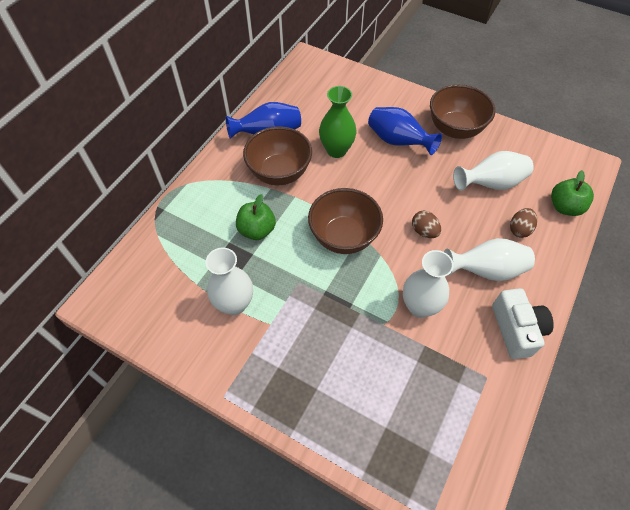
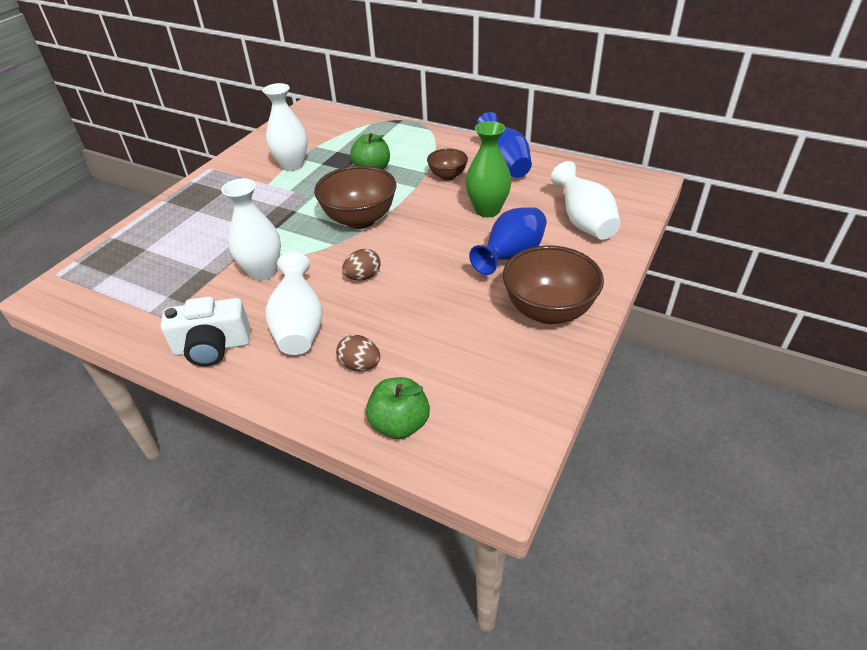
camera: 90 degrees right, 15 degrees down
brown bowl [243,126,312,185] -> brown bowl [427,149,468,180], size x0.55
white vase [453,151,534,191] -> white vase moved to [551,161,621,240]

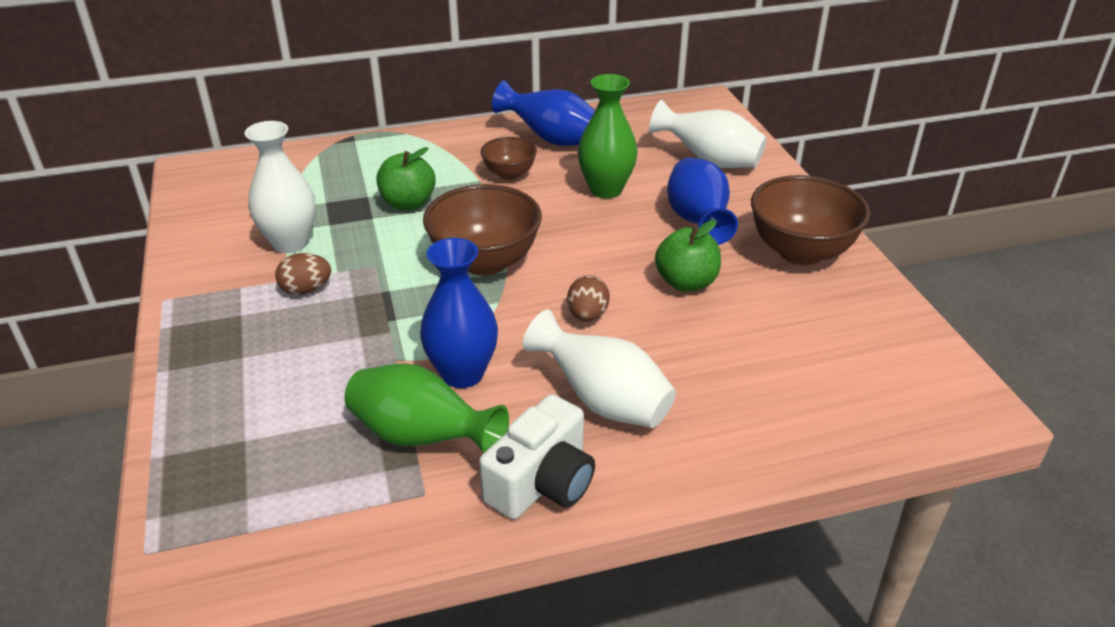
camera: 45 degrees left, 5 degrees down
white vase [221,178,281,281] -> blue vase [420,238,498,388]
brown egg [336,335,380,371] -> brown egg moved to [275,253,331,295]
green apple [366,377,430,439] -> green apple moved to [655,220,721,292]
none -> green vase [344,363,509,453]

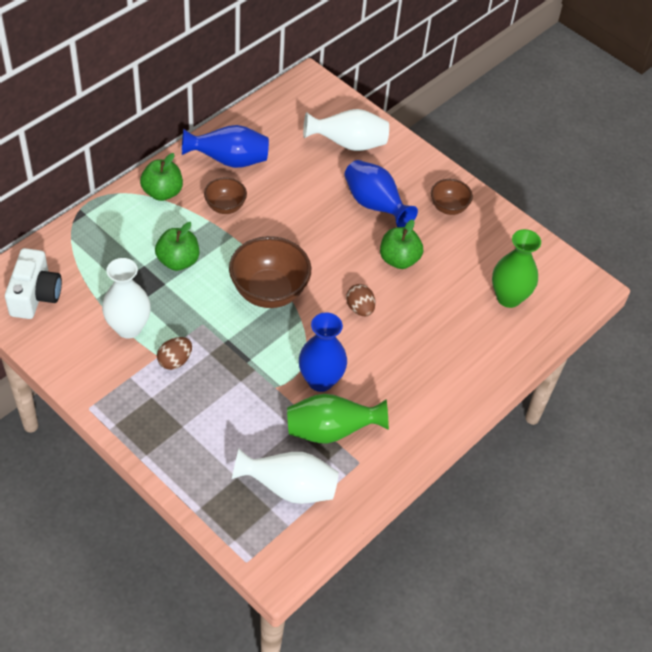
camera: 35 degrees left, 15 degrees up
white camera [479,394,595,519] -> white camera moved to [5,248,62,319]
white vase [523,309,676,428] -> white vase moved to [232,448,339,504]
green vase [578,74,638,198] -> green vase moved to [492,229,541,308]
brown bowl [751,175,870,265] -> brown bowl [431,179,473,215], size x0.55
none -> green apple [140,153,183,201]

